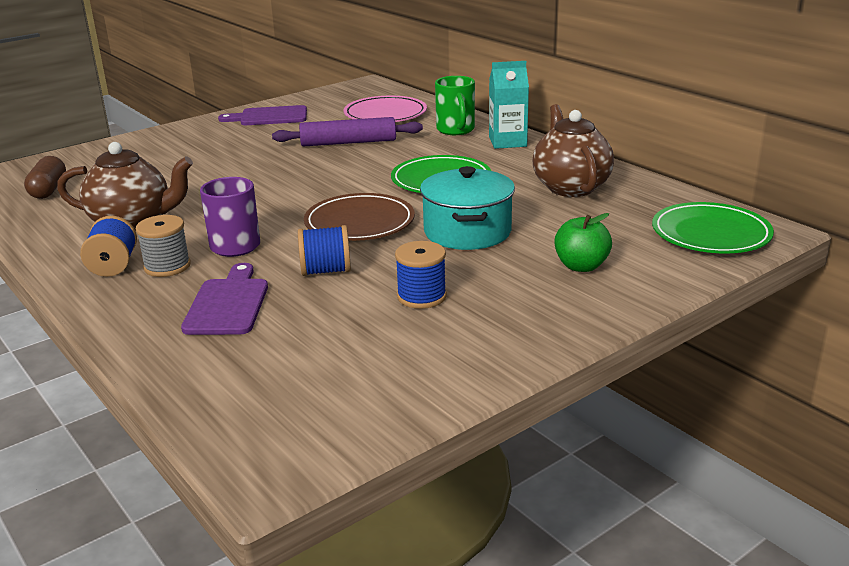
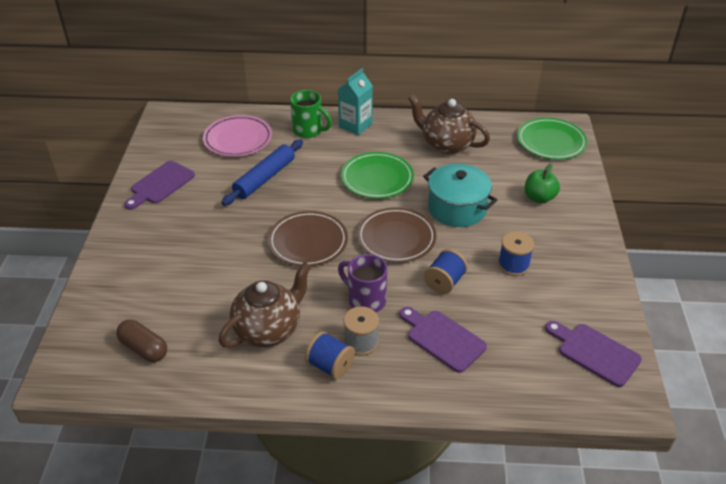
camera: 50 degrees left, 15 degrees up
purple rolling pin [272,117,423,147] -> blue rolling pin [221,140,303,206]
none -> brown plate [268,211,348,266]
none -> purple cutting board [545,321,642,387]

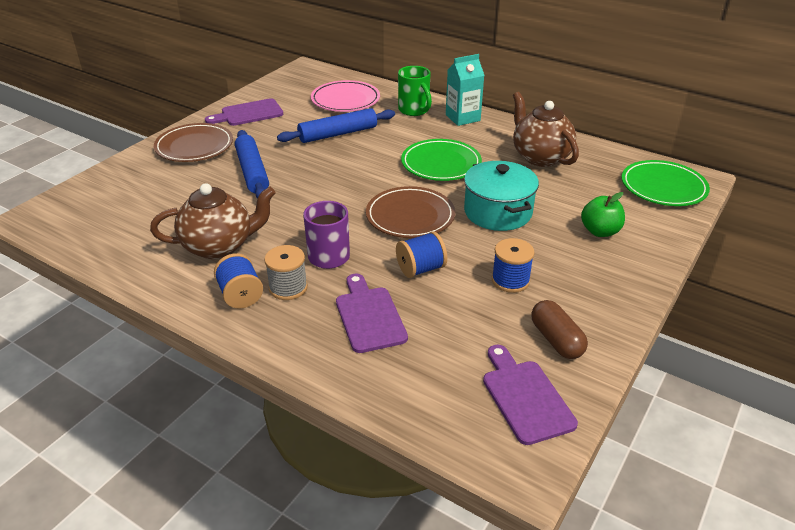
camera: 30 degrees right, 5 degrees down
brown capsule [116,320,167,362] -> brown capsule moved to [531,300,588,359]
brown plate [268,211,348,266] -> brown plate moved to [154,123,233,162]
none -> blue rolling pin [235,130,269,199]

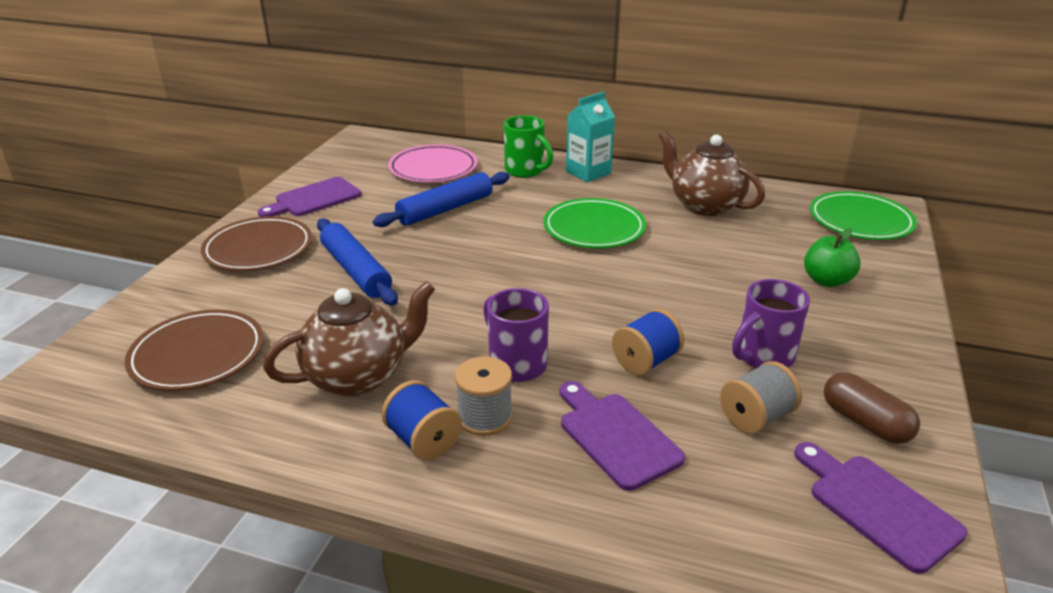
camera: 15 degrees left, 5 degrees down
brown plate [366,186,455,238] -> brown plate moved to [124,310,264,391]
turquoise pot [464,161,539,231] -> none
blue spool [492,238,535,293] -> purple mug [732,279,810,368]
none -> grey spool [720,361,802,434]

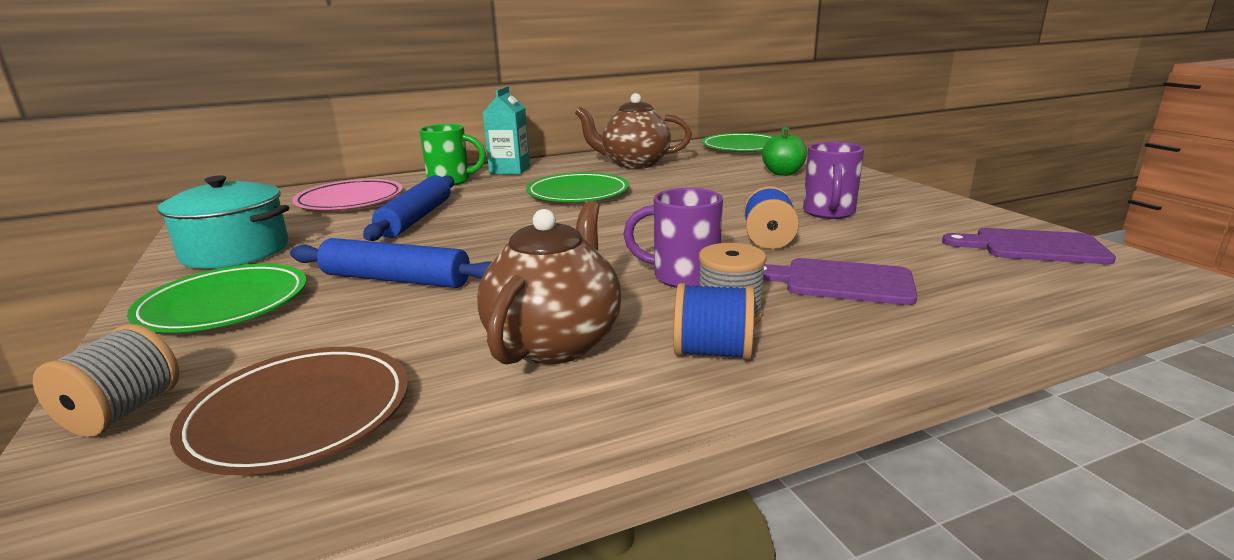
camera: 40 degrees left, 10 degrees down
brown plate [201,216,312,271] -> green plate [127,264,306,332]
purple cutting board [257,177,361,217] -> turquoise pot [158,176,289,269]
grey spool [720,361,802,434] -> grey spool moved to [33,324,179,437]
brown capsule [824,372,920,444] -> none

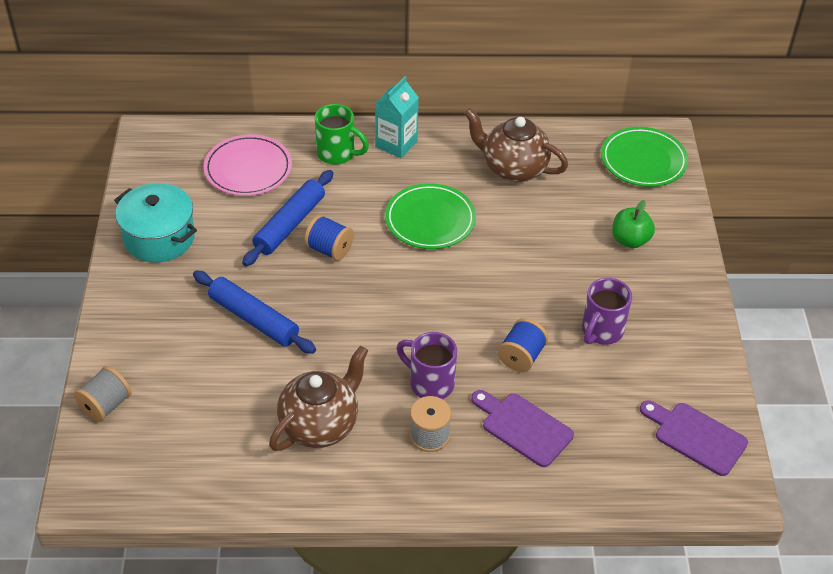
camera: 20 degrees right, 25 degrees up
green plate [127,264,306,332] -> none
brown plate [170,347,408,475] -> none
blue spool [673,283,755,360] -> blue spool moved to [304,215,354,261]

